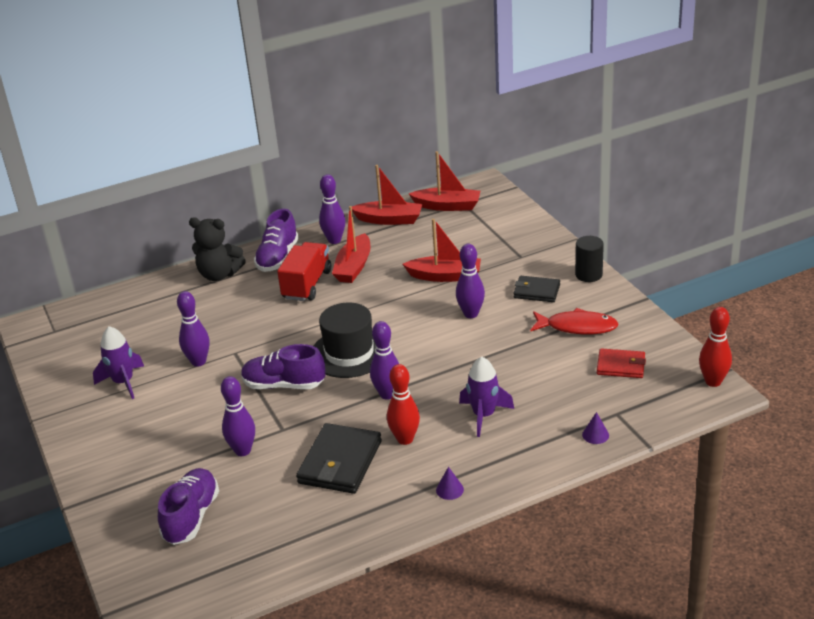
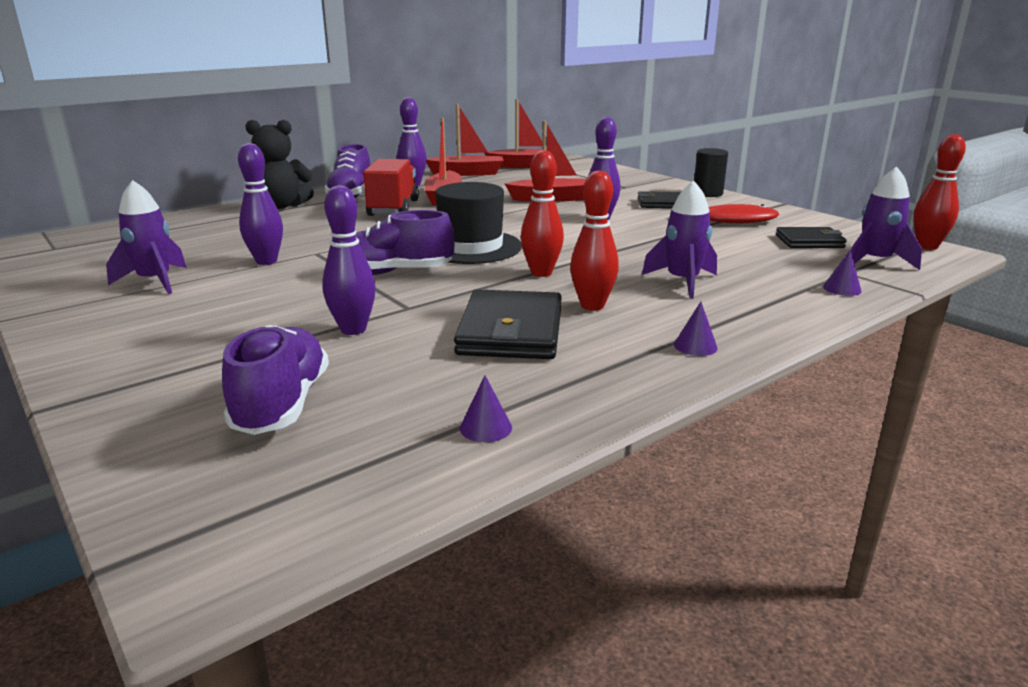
camera: 15 degrees left, 10 degrees down
purple bowling pin [370,321,399,400] -> red bowling pin [521,150,564,277]
red wallet [597,348,646,378] -> black wallet [776,227,847,248]
none -> purple cone [460,375,512,442]
none -> purple rocket [851,167,922,270]

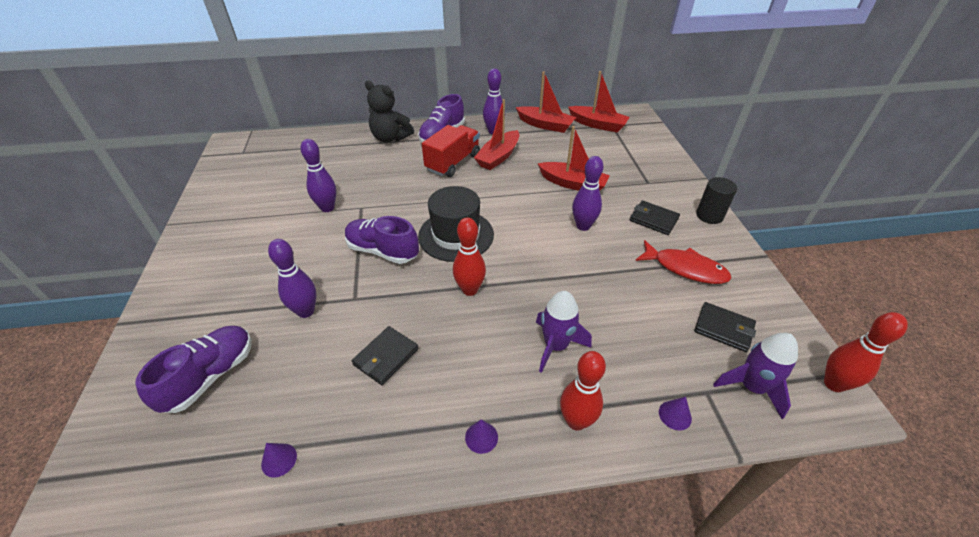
camera: 30 degrees right, 20 degrees up
purple rocket [106,180,187,294] -> none
black wallet [454,289,562,359] -> black wallet [352,326,419,385], size x0.61
red bowling pin [570,170,619,311] -> red bowling pin moved to [560,351,606,431]

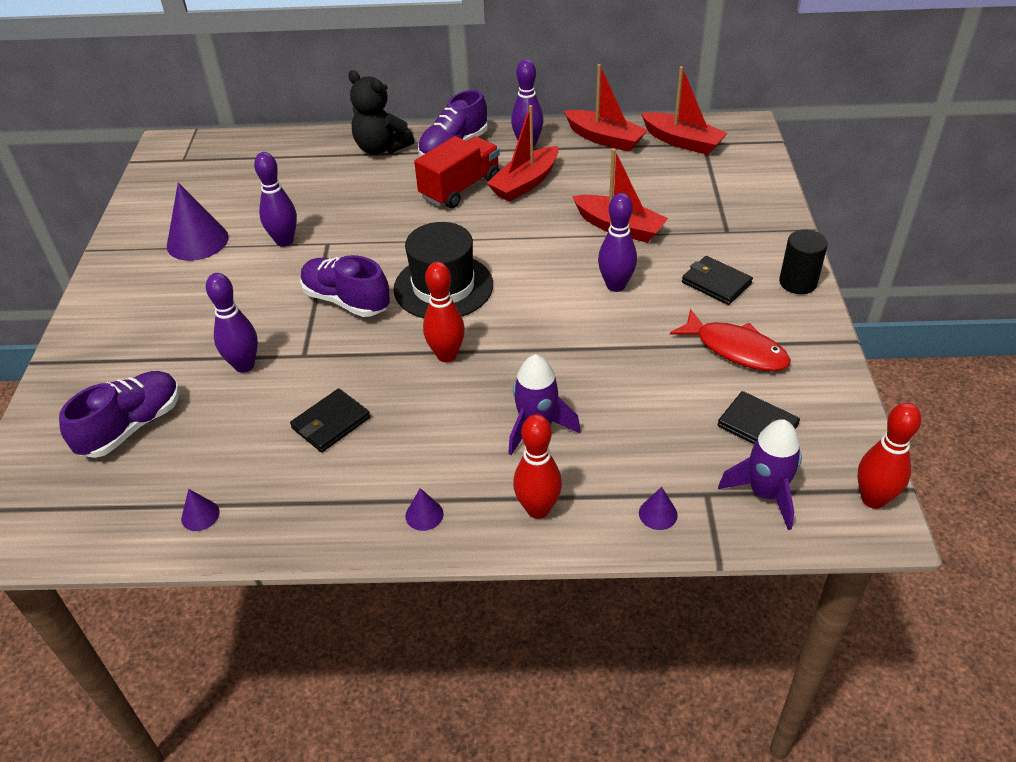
camera: 10 degrees right, 0 degrees up
none -> purple cone [167,183,229,261]

